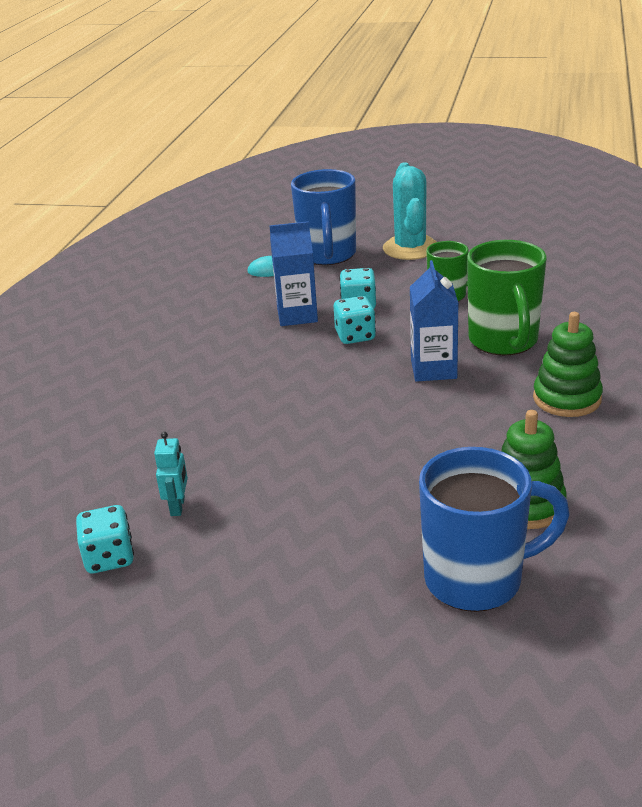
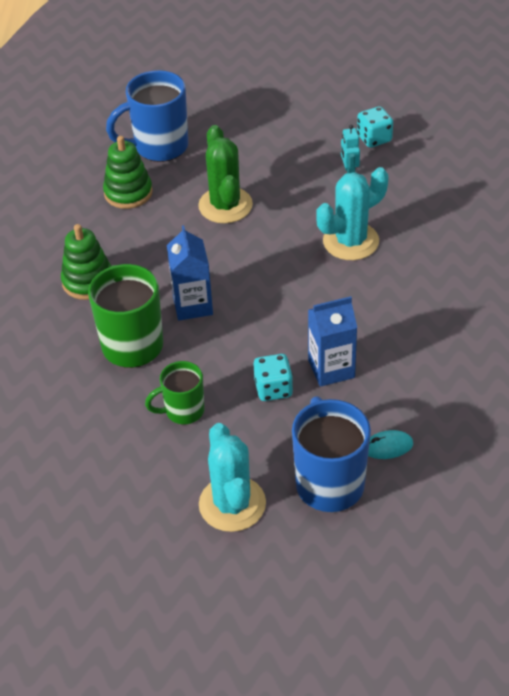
camera: 170 degrees right, 15 degrees up
turquoise dice [334,296,376,344] -> none
none -> green cactus [198,125,253,223]
none -> turquoise cactus [316,167,388,260]

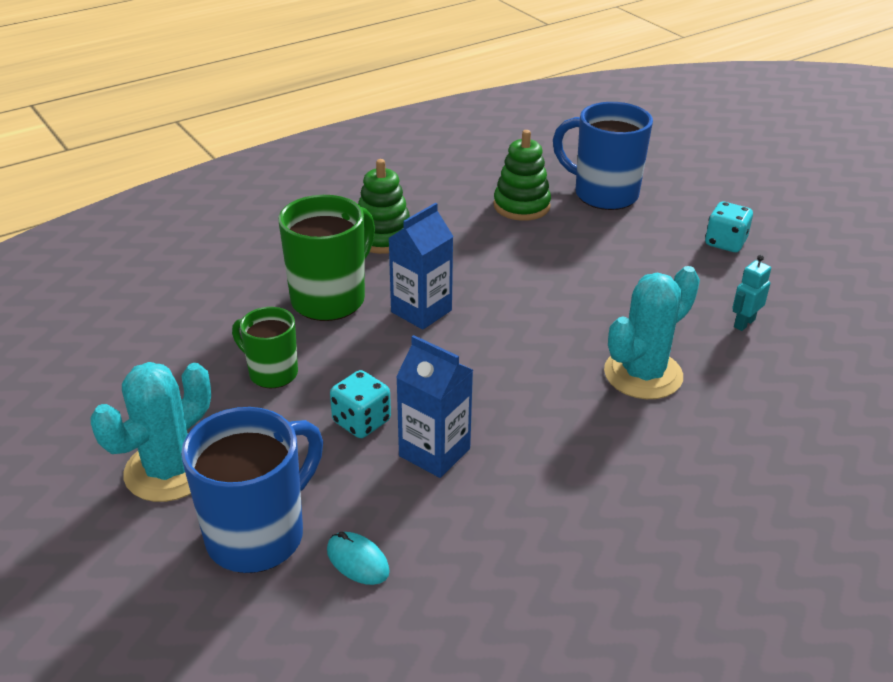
camera: 50 degrees right, 10 degrees down
green cactus [198,125,253,223] -> none
turquoise cactus [316,167,388,260] -> turquoise cactus turned 60 degrees counterclockwise [604,266,700,399]
turquoise dice [357,106,393,148] -> turquoise dice moved to [705,202,753,252]

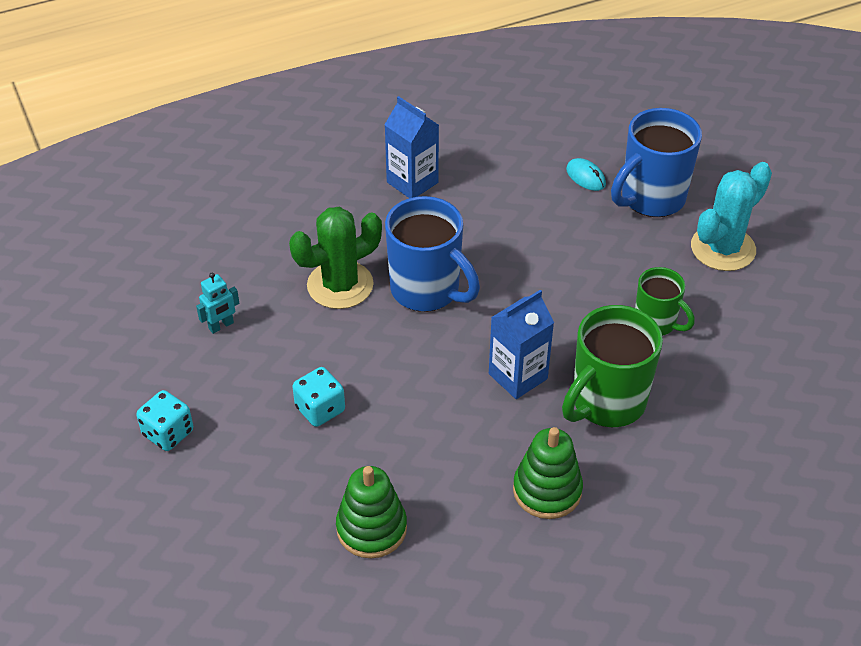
camera: 170 degrees left, 10 degrees up
turquoise dice [330,370,391,438] -> turquoise dice moved to [293,367,345,427]
blue carton [396,335,473,478] -> blue carton moved to [384,96,439,198]
blue mug [553,102,653,210] -> blue mug moved to [385,196,480,312]
turquoise cactus [604,266,700,399] -> green cactus [289,207,382,309]

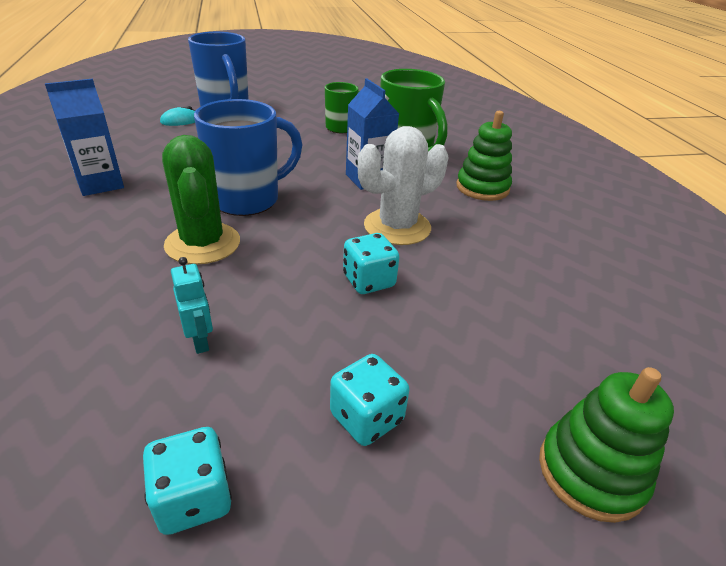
camera: 80 degrees left, 10 degrees down
green stacking toy [336,466,407,558] -> green stacking toy moved to [539,367,674,523]
turquoise cactus [691,162,772,271] -> none
none -> turquoise dice [143,427,232,535]
none -> white cactus [358,126,449,245]

